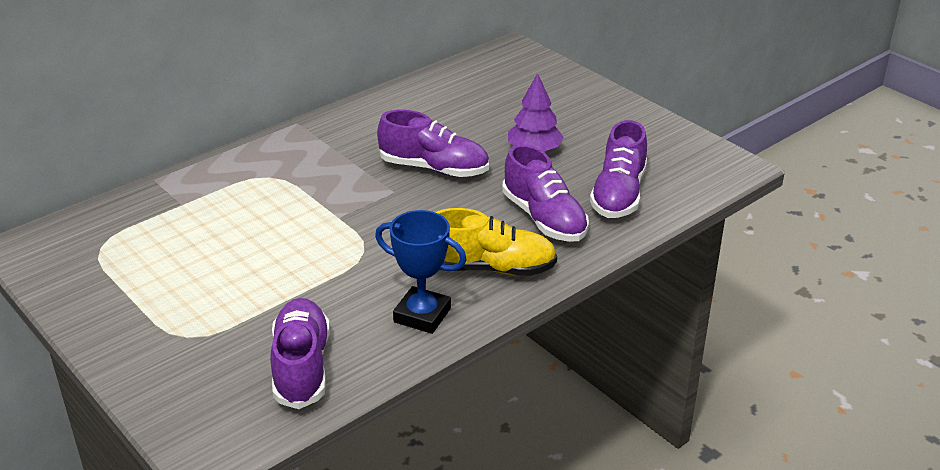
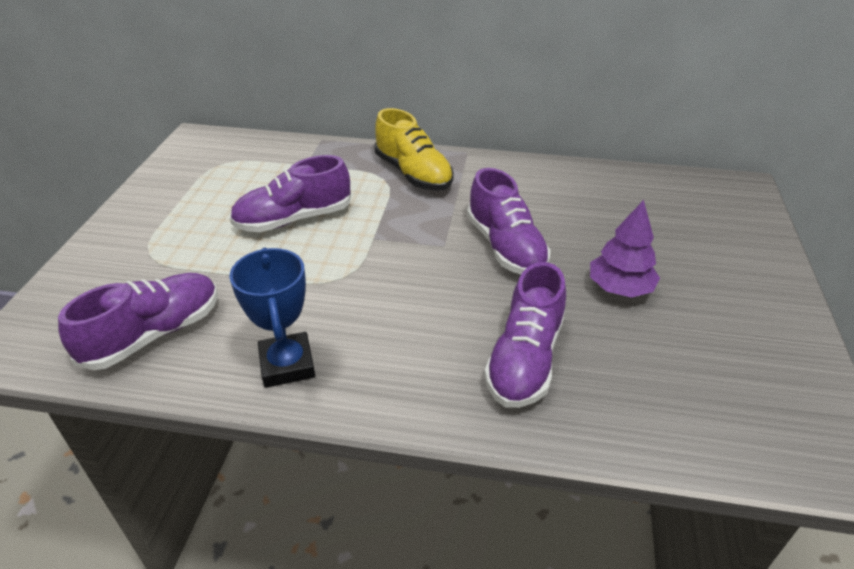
camera: 50 degrees right, 5 degrees up
yellow shoe [435,208,557,276] -> yellow shoe moved to [375,108,454,191]
purple shoe [590,120,647,218] -> purple shoe moved to [230,155,351,232]

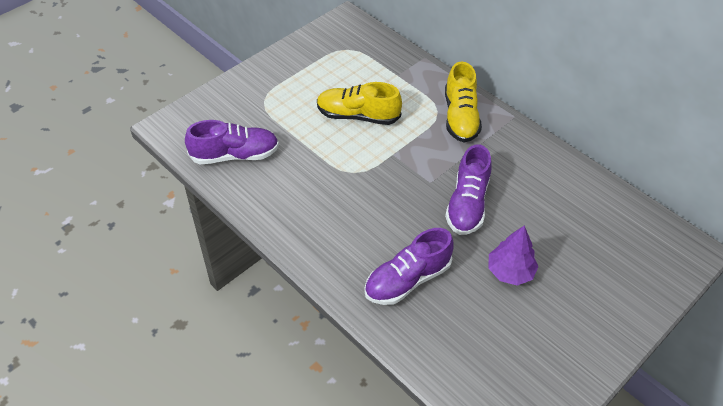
camera: 35 degrees right, 10 degrees up
blue trophy [229,248,315,388] -> none
purple shoe [230,155,351,232] -> yellow shoe [317,82,402,125]

